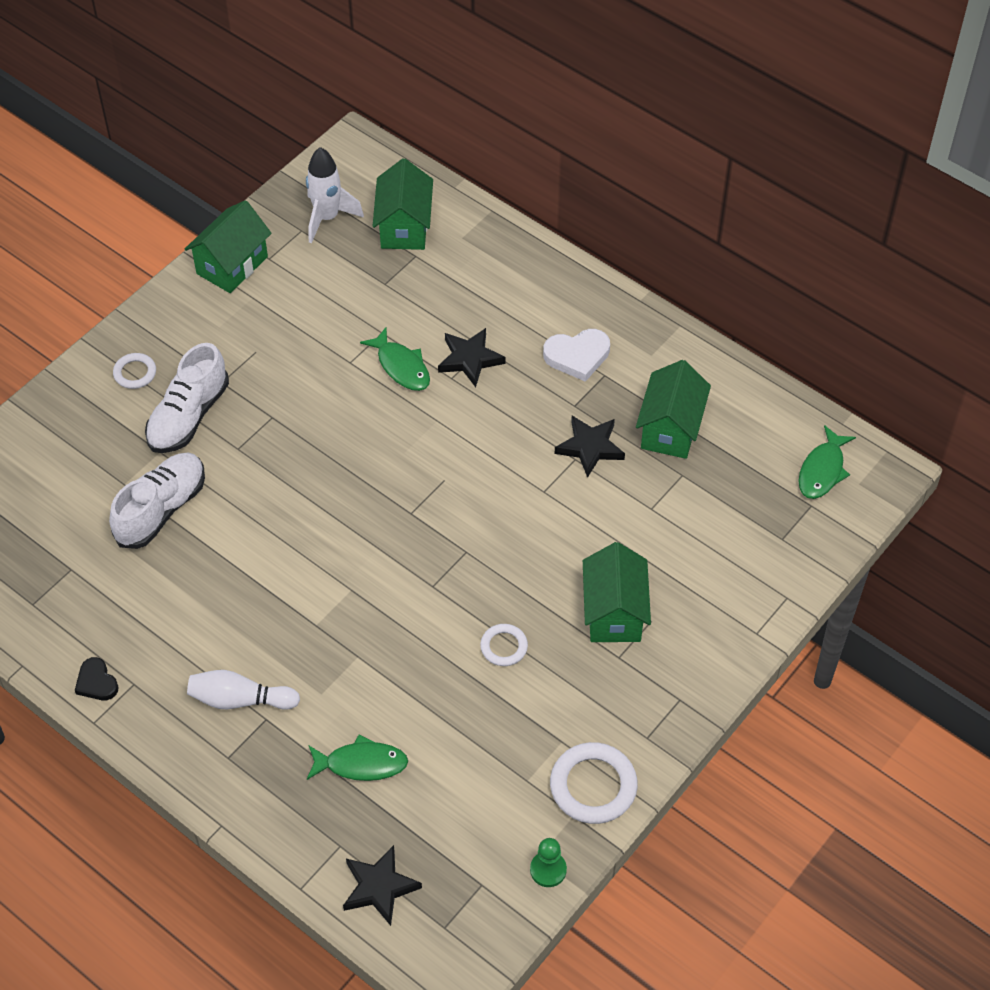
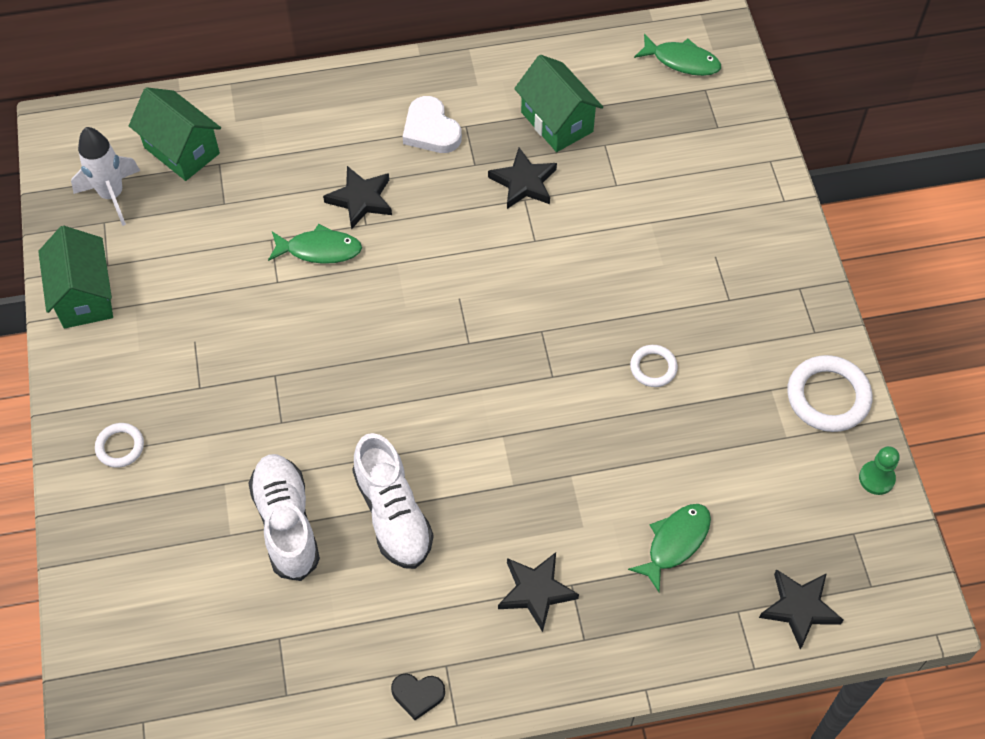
camera: 50 degrees left, 5 degrees up
white shoe [145,343,229,453] -> white shoe moved to [352,433,434,569]
white bowling pin [187,670,300,710] -> black star [498,552,579,632]
white heart [543,329,610,382] -> white heart turned 120 degrees clockwise [403,96,462,153]
green house [583,542,651,642] -> none
green fish [799,425,856,499] -> green fish turned 45 degrees counterclockwise [634,34,721,76]

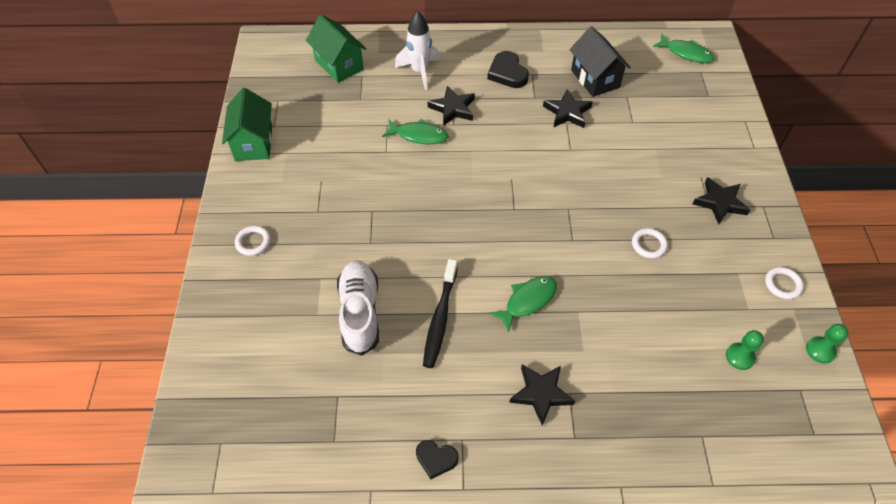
camera: 10 degrees right, 5 degrees down
white rocket [71,127,140,226] -> white rocket moved to [395,11,440,90]
white shoe [352,433,434,569] -> black toothbrush [423,259,458,368]
white heart [403,96,462,153] -> black heart [488,51,529,88]
green house [514,55,603,152] -> black house [570,26,631,97]
green fish [628,504,711,592] -> green fish moved to [489,276,557,333]
black star [759,569,843,650] -> black star moved to [693,177,750,225]
white ring [787,355,872,432] -> white ring [765,267,804,299], size x0.57
none -> green pawn [726,330,764,370]

